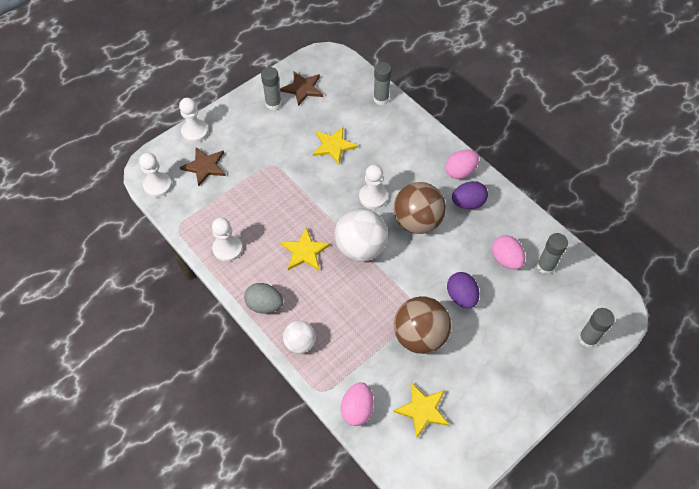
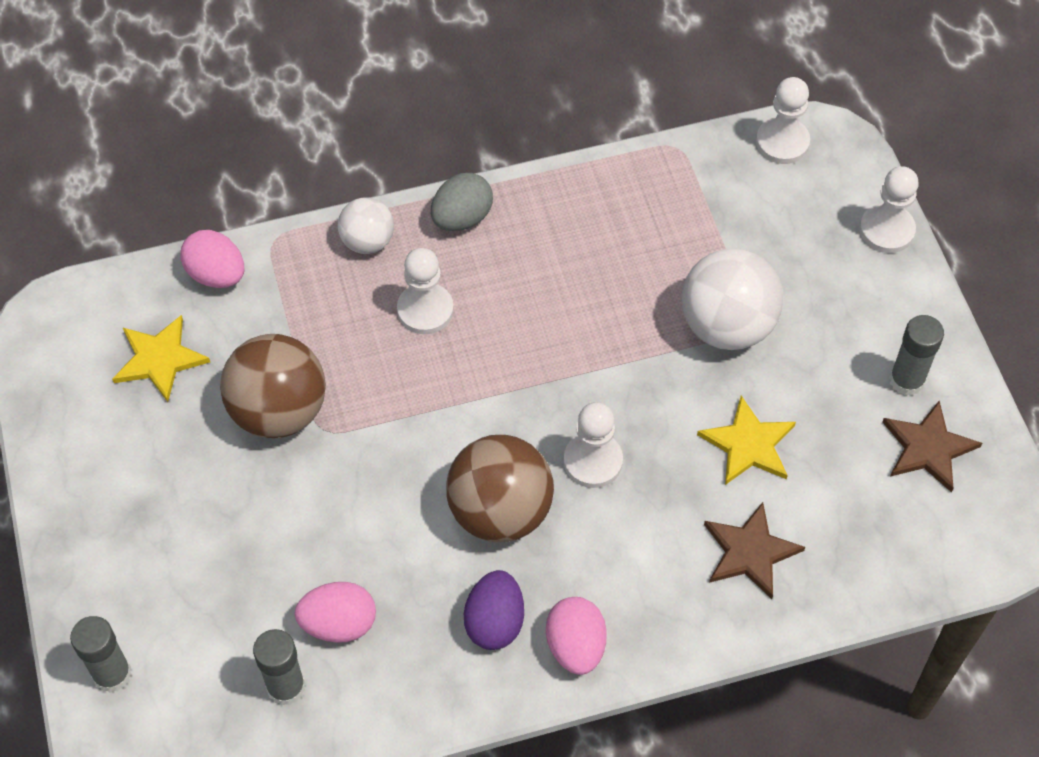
camera: 115 degrees right, 0 degrees up
brown star [180,147,226,186] -> brown star moved to [704,502,805,599]
white pawn [212,218,243,262] -> white pawn moved to [397,248,454,334]
yellow star [281,227,330,271] -> none
white ball [335,208,388,262] -> white ball moved to [681,249,783,350]
grey glue stick [373,62,392,105] -> none
purple egg [447,272,479,309] -> none

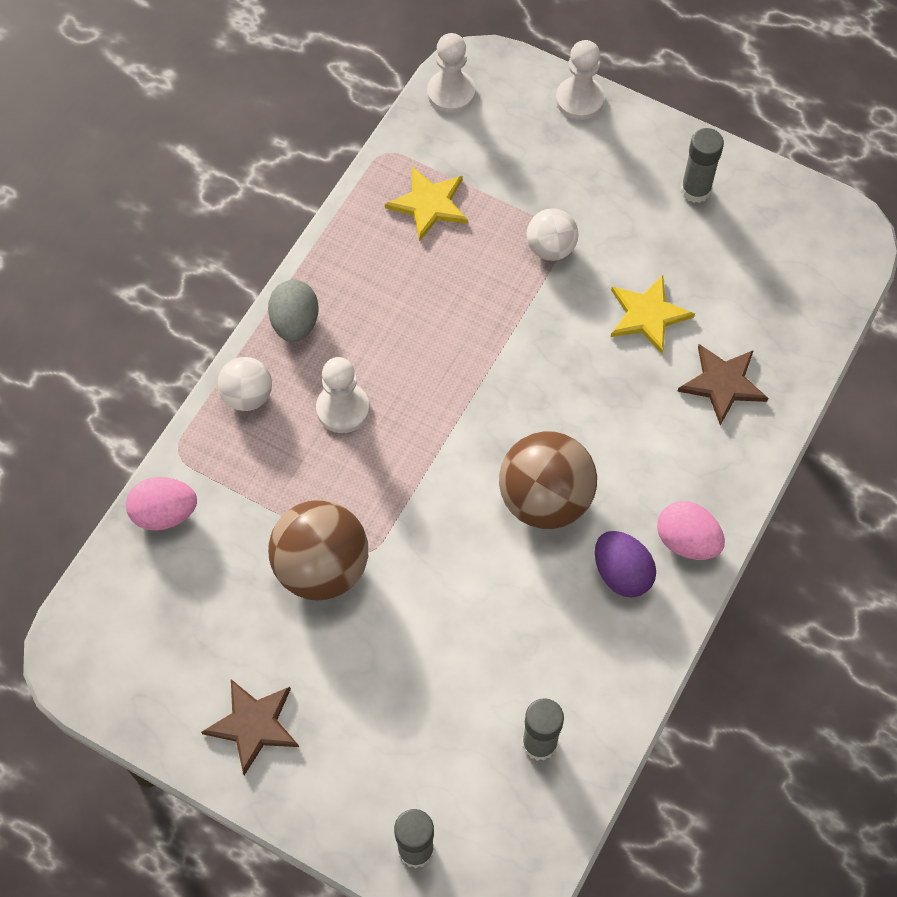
camera: 45 degrees left, 5 degrees up
yellow star [112,315,210,402] -> yellow star moved to [385,167,468,242]
pink egg [294,582,376,643] -> none
white pawn [564,402,623,488] -> none
white ball [681,249,783,350] -> white ball [526,208,578,261], size x0.58
brown star [882,401,982,492] -> brown star moved to [201,679,299,775]

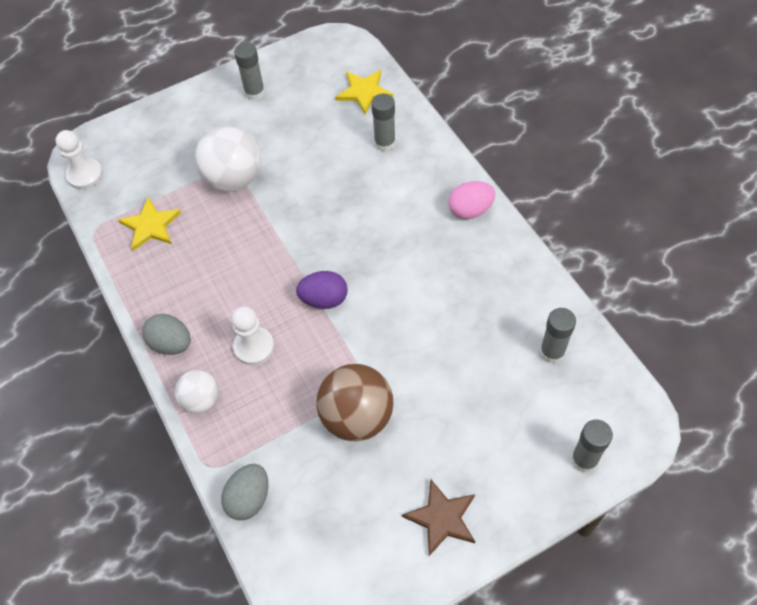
camera: 55 degrees left, 5 degrees down
pink egg [126,477,197,531] -> grey egg [221,464,269,520]
brown ball [499,431,597,529] -> none
white ball [526,208,578,261] -> white ball [195,126,260,192], size x1.73
white pawn [556,40,605,120] -> none
purple egg [595,531,656,597] -> purple egg moved to [296,271,348,309]
yellow star [611,275,695,354] -> yellow star moved to [336,70,393,114]
brown star [677,344,768,425] -> grey glue stick [371,94,396,152]

